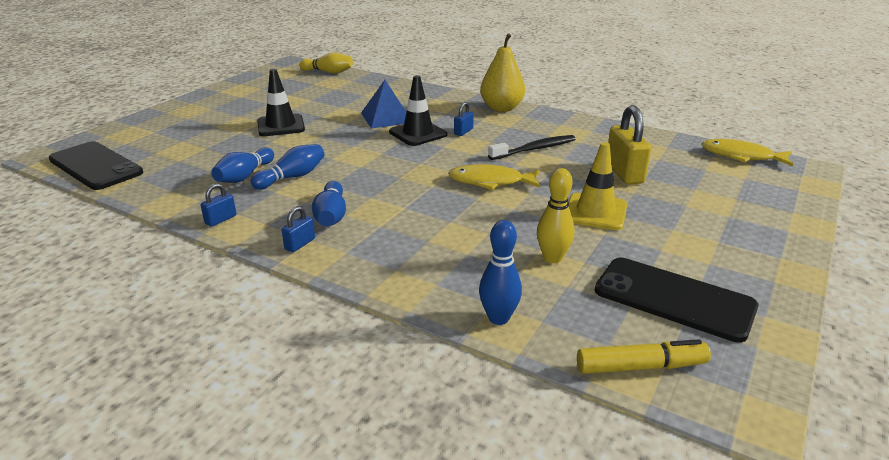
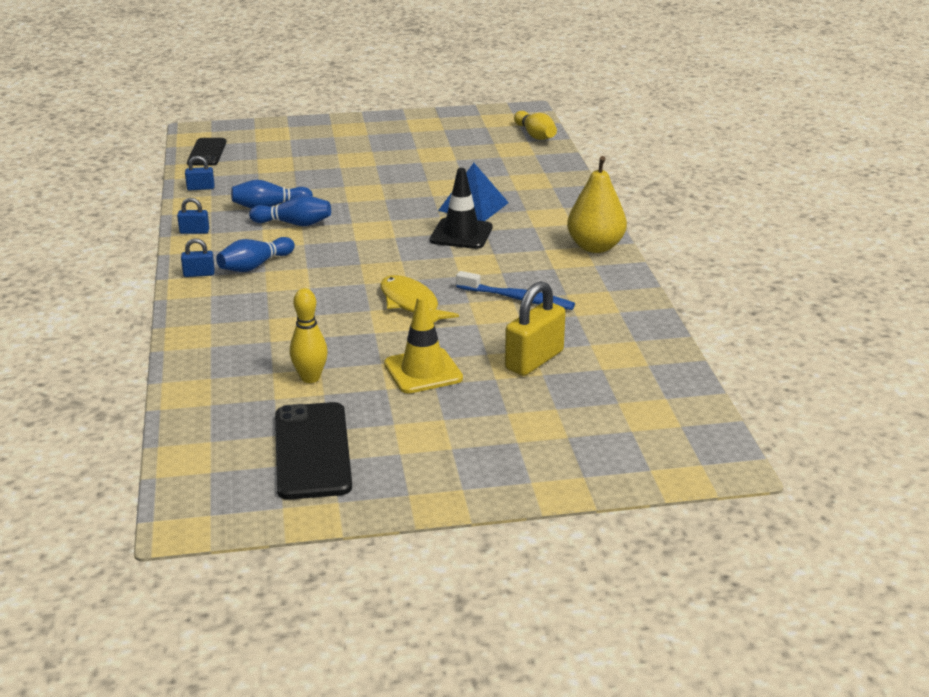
camera: 50 degrees right, 0 degrees up
black phone [49,141,143,190] -> black phone [187,138,227,165], size x0.63
black traffic cone [257,69,305,136] -> none
blue padlock [454,102,474,136] -> blue padlock moved to [185,156,215,191]
blue bowling pin [479,220,522,325] -> none
black toothbrush [488,135,575,160] -> blue toothbrush [456,271,575,310]
yellow marker [577,339,711,374] -> none
yellow fish [701,139,793,166] -> none

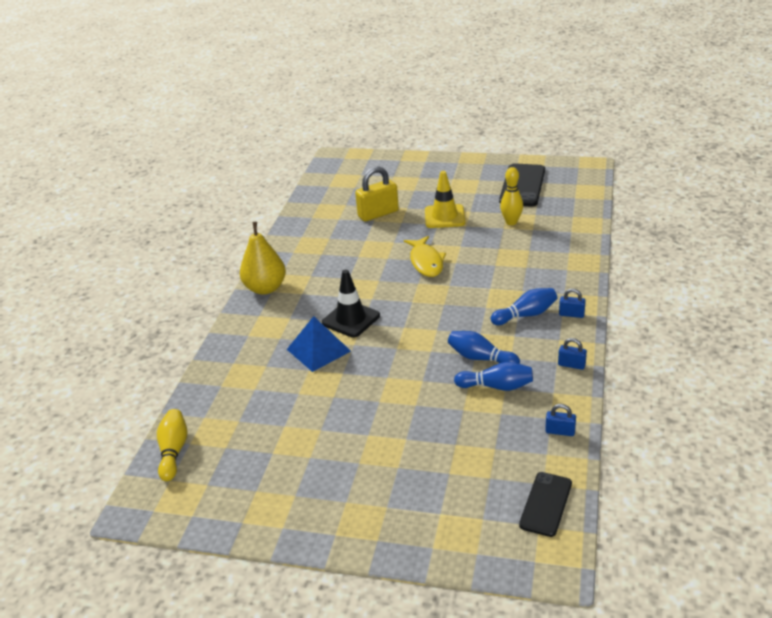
camera: 155 degrees left, 5 degrees up
blue toothbrush [456,271,575,310] -> none

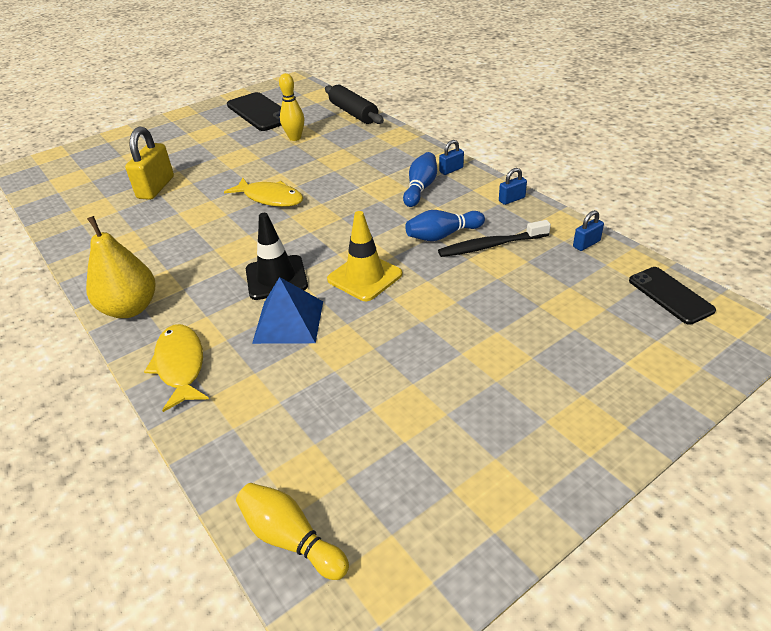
camera: 50 degrees left, 5 degrees up
yellow traffic cone [425,171,465,228] -> yellow traffic cone moved to [327,211,402,301]
blue bowling pin [454,362,533,391] -> black toothbrush [438,220,551,257]
none -> yellow fish [144,324,209,412]
none -> black rolling pin [325,84,384,124]

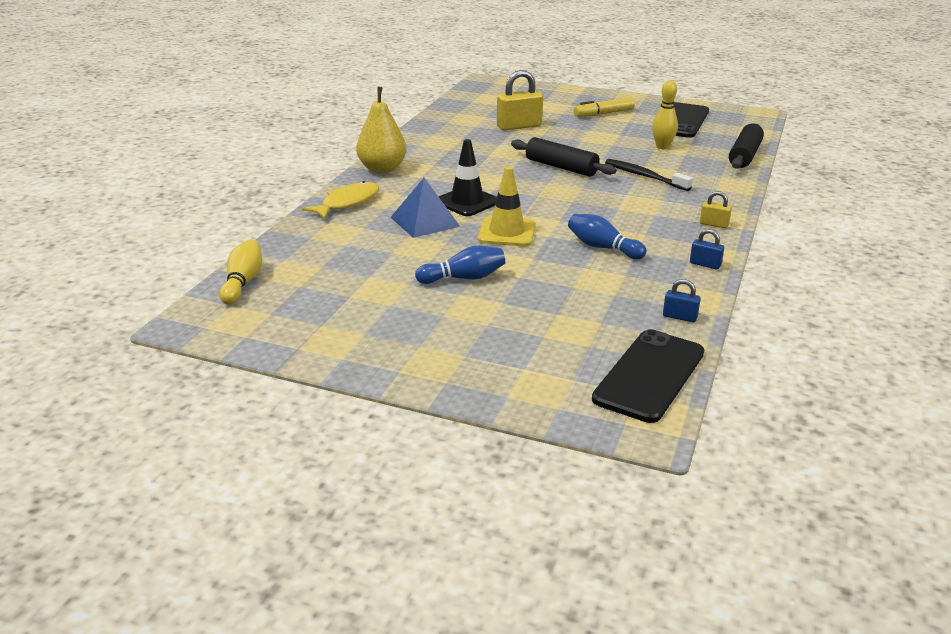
camera: 55 degrees right, 10 degrees down
yellow fish [224,177,303,207] -> black rolling pin [511,137,617,177]
blue bowling pin [403,152,437,207] -> blue bowling pin moved to [415,245,505,284]
black toothbrush [438,220,551,257] -> black toothbrush moved to [605,159,693,191]
blue padlock [439,140,464,175] -> yellow padlock [700,191,732,228]
black phone [629,267,716,325] -> black phone [592,329,704,423], size x1.59
none -> yellow marker [574,97,635,117]

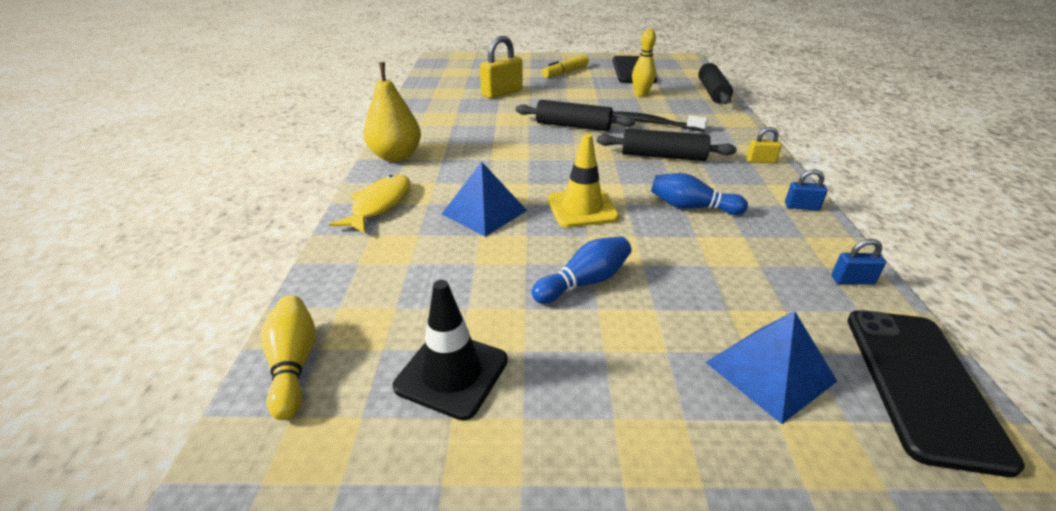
camera: 20 degrees left, 5 degrees up
black traffic cone [438,139,497,216] -> black traffic cone moved to [393,280,508,420]
none -> black rolling pin [597,128,737,161]
none -> blue pyramid [705,311,837,424]

